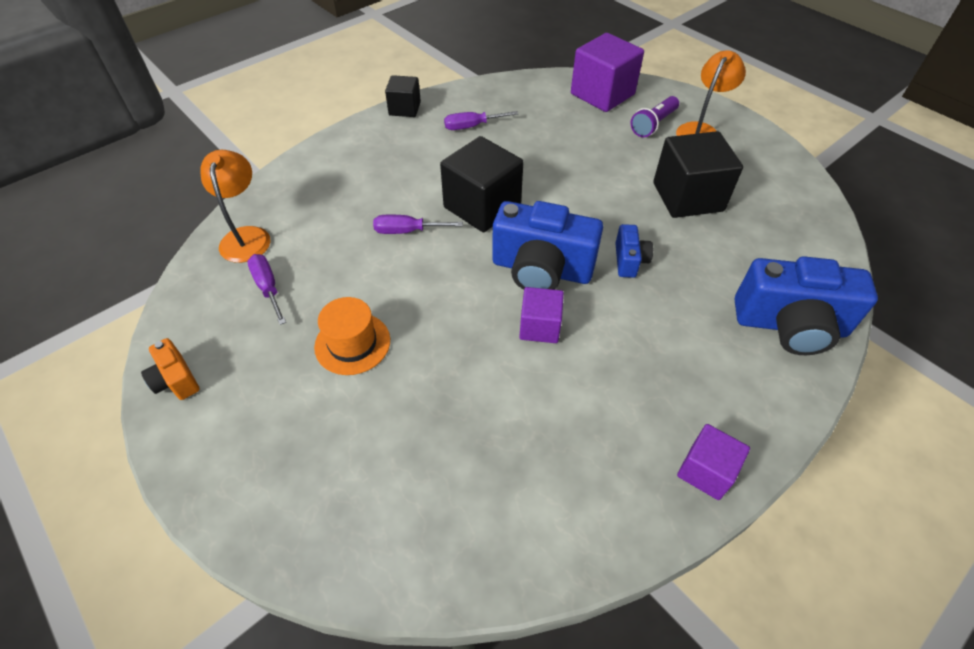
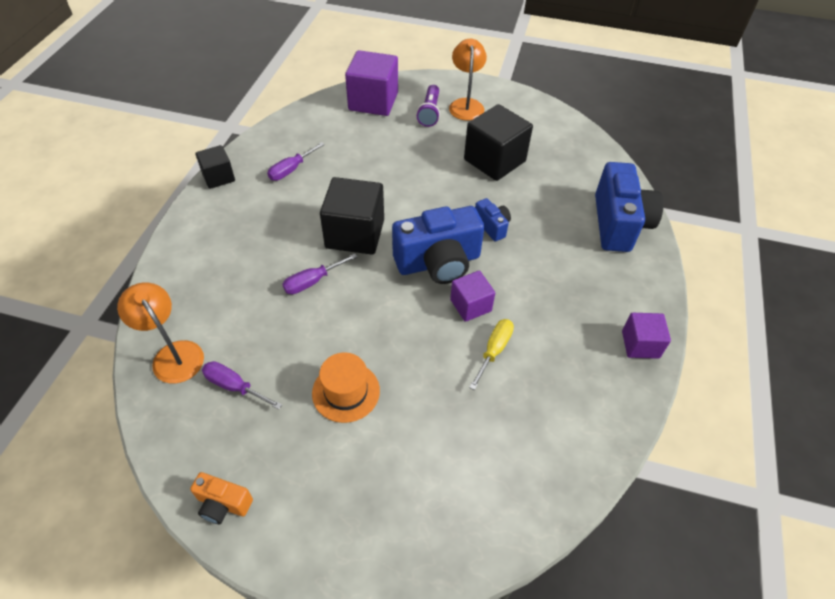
camera: 35 degrees left, 0 degrees up
blue camera [735,256,878,355] -> blue camera turned 60 degrees counterclockwise [595,162,664,252]
none -> yellow screwdriver [469,319,514,390]

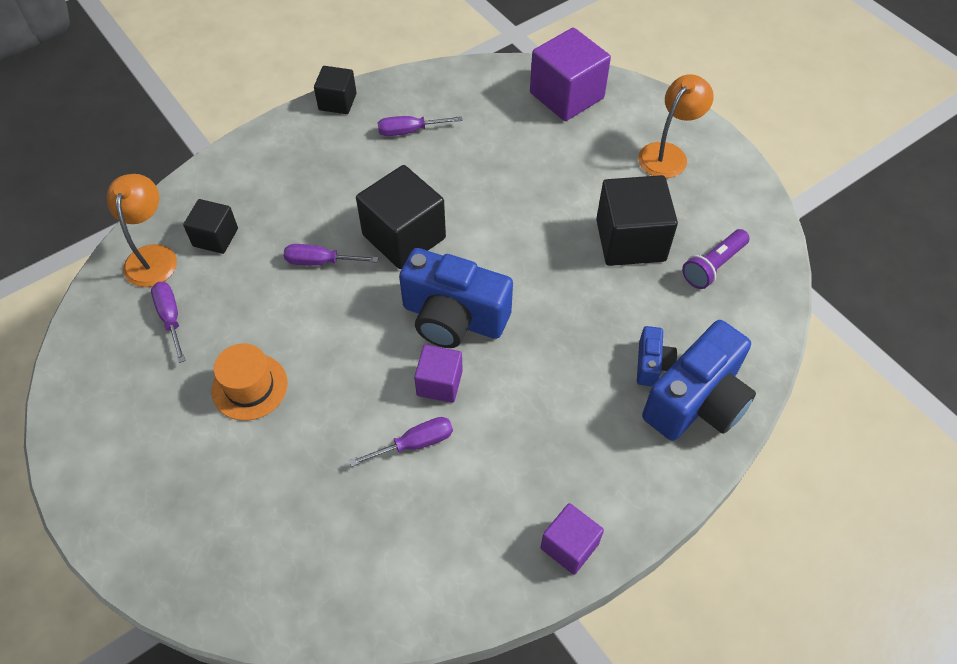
camera: 40 degrees right, 5 degrees up
orange camera [190,472,253,524] -> none
purple flashlight [416,85,440,127] -> purple flashlight moved to [682,229,750,289]
yellow screwdriver [469,319,514,390] -> purple screwdriver [349,417,453,467]
blue camera [475,198,511,241] -> blue camera moved to [637,326,677,386]
none -> black cube [183,199,238,254]

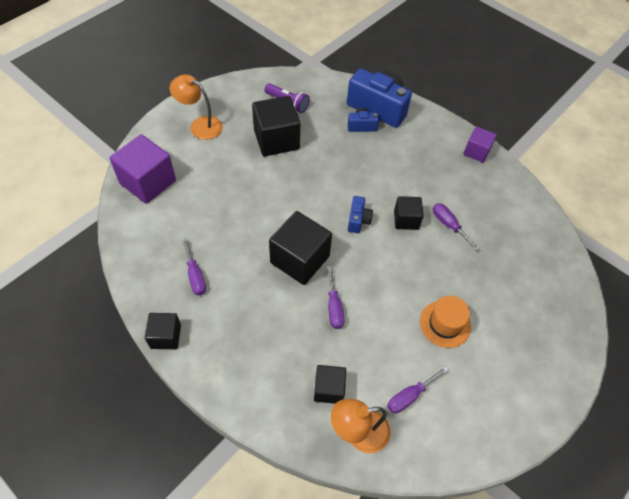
camera: 105 degrees left, 0 degrees up
blue camera [399,248,513,348] -> blue camera [348,196,373,233], size x0.48
purple cube [414,345,463,403] -> black cube [394,196,424,230]

